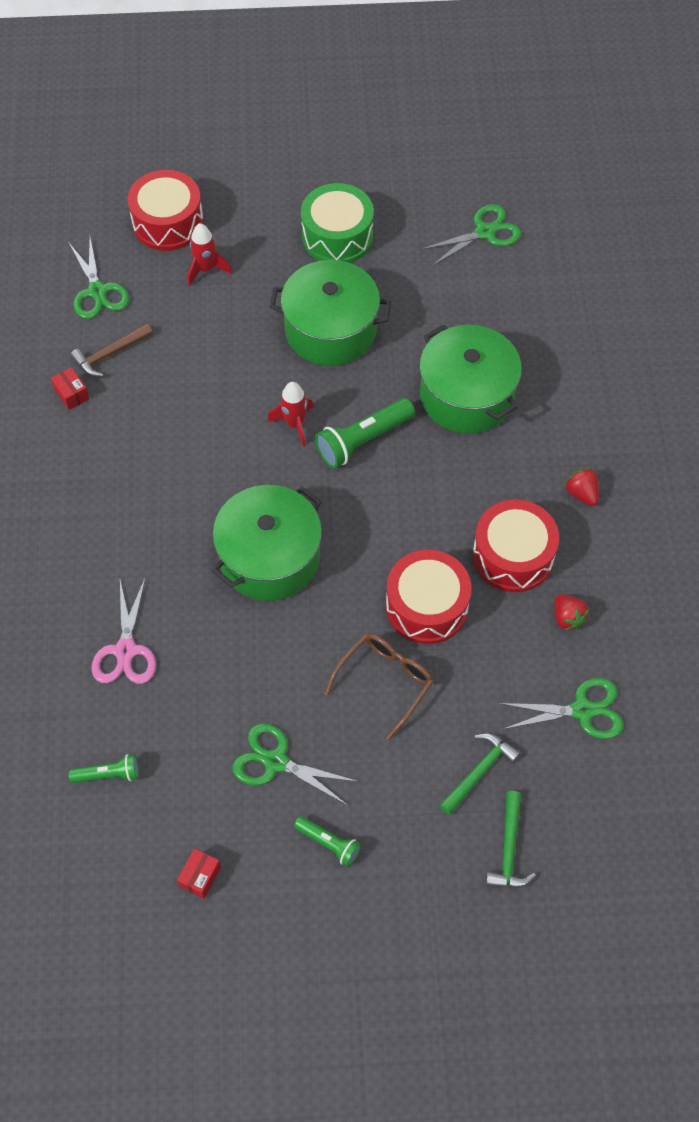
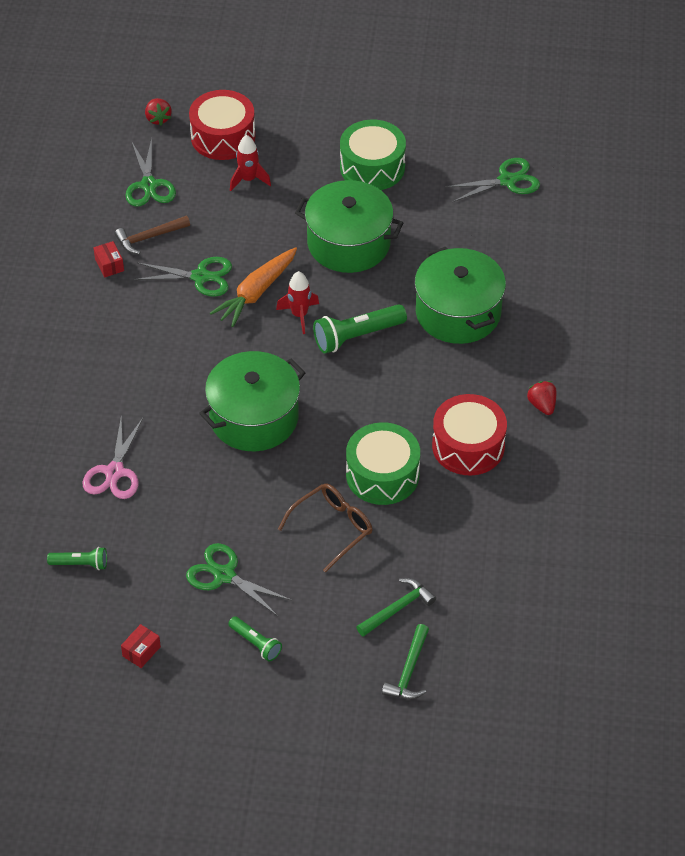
camera: 10 degrees right, 10 degrees down
red drum [386,550,471,644] -> green drum [346,422,420,505]
green scissors [499,678,624,739] -> green scissors moved to [134,257,232,297]
red strawberry [554,594,589,631] -> red strawberry moved to [145,98,172,125]
none -> orange carrot [210,247,297,327]

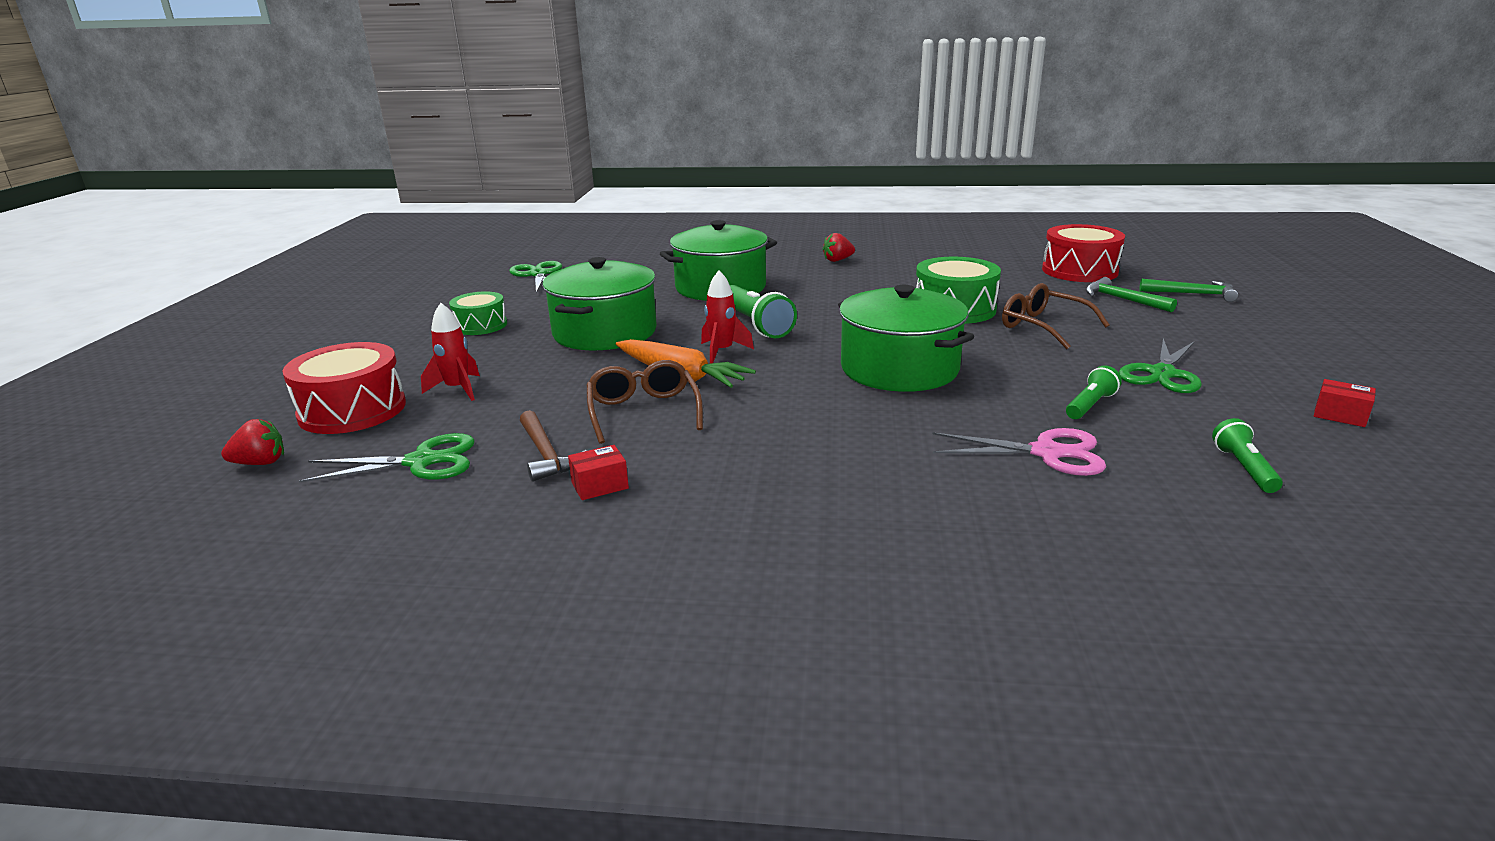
camera: 90 degrees left, 25 degrees down
green scissors [134,257,232,297] -> brown glasses [587,360,703,444]
green flashlight [228,616,282,661] -> green flashlight moved to [1066,365,1122,419]
green drum [340,120,406,190] -> green drum [449,291,507,335], size x0.63
red drum [432,394,507,475] -> red drum moved to [1042,224,1125,282]

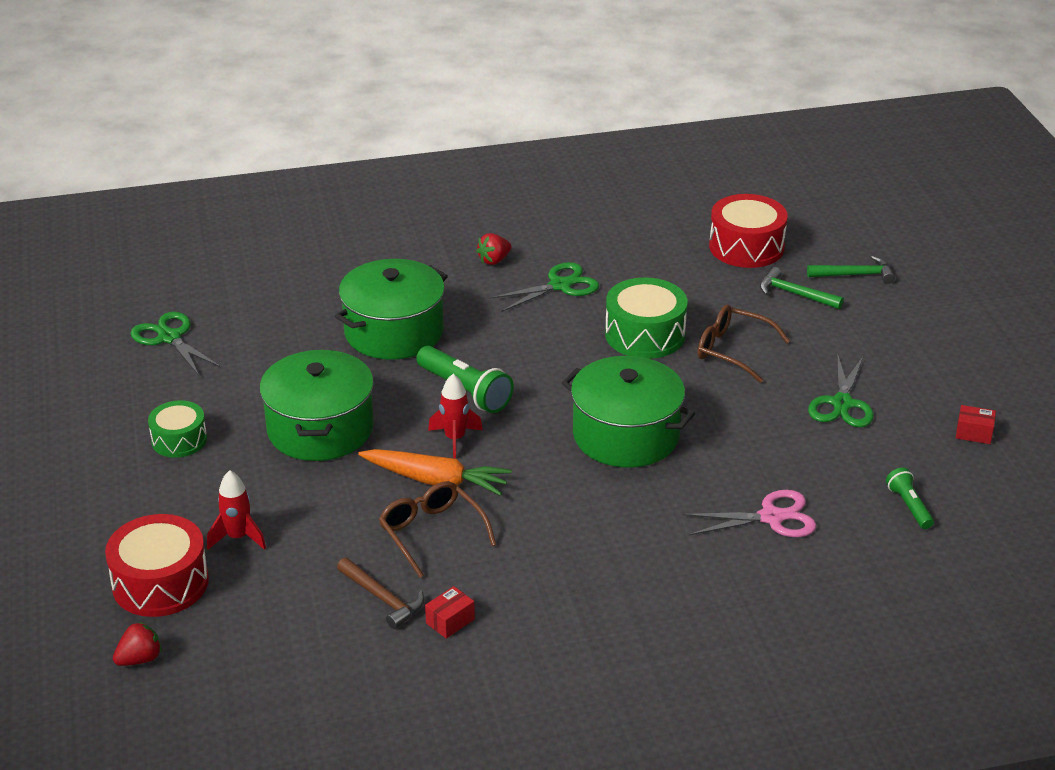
camera: 20 degrees left, 10 degrees up
green scissors [299,433,475,483] -> green scissors moved to [489,262,599,312]
green flashlight [1066,365,1122,419] -> none

